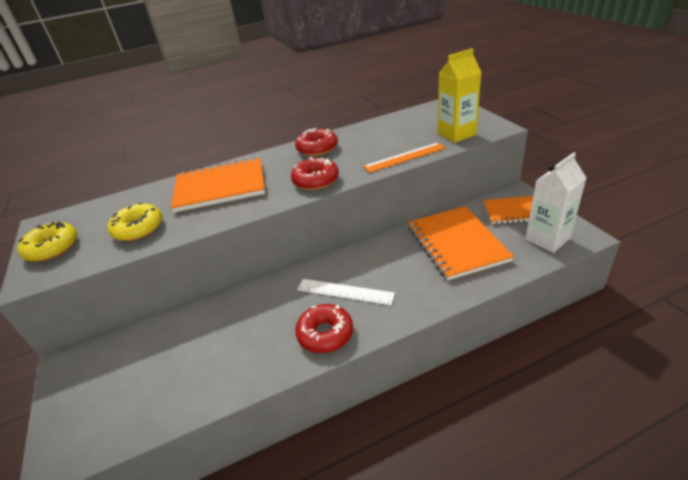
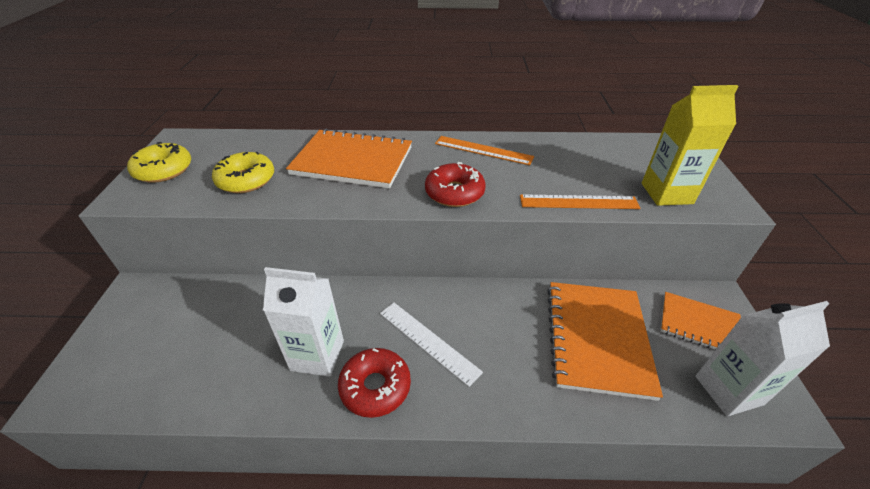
camera: 20 degrees right, 5 degrees up
red donut [295,128,338,156] -> orange ruler [435,136,534,165]
none -> white carton [263,267,344,377]

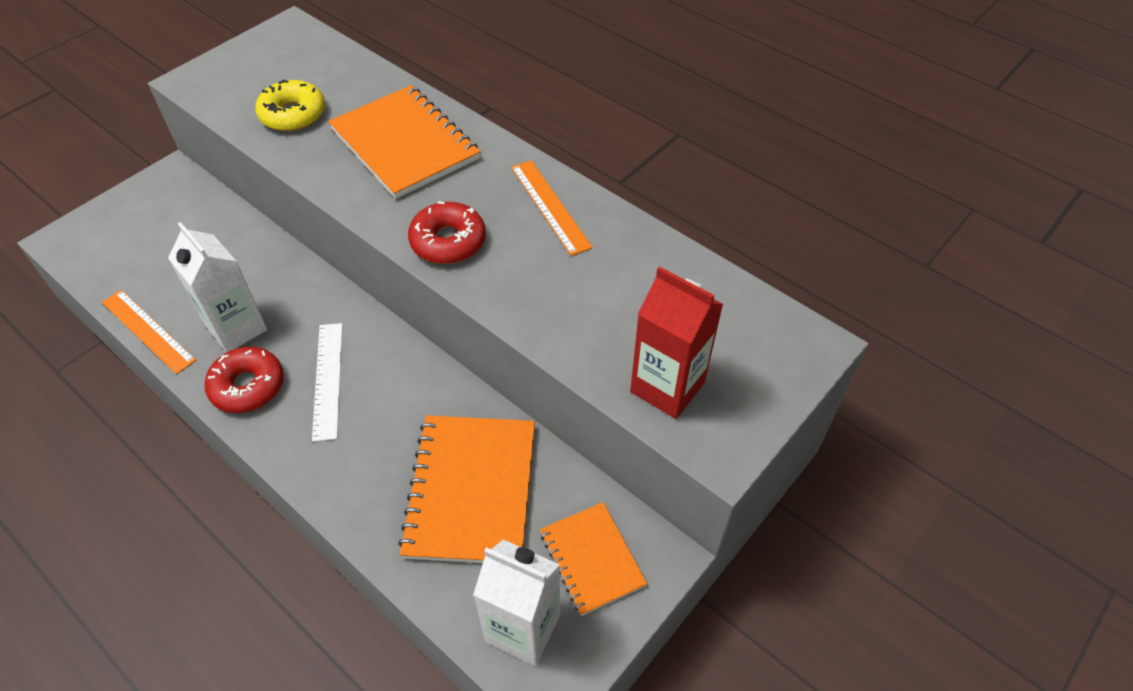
camera: 40 degrees right, 10 degrees up
yellow donut [127,142,191,183] -> none
orange ruler [520,194,641,209] -> orange ruler moved to [102,290,196,374]
orange notebook [547,282,663,401] -> orange notebook turned 45 degrees counterclockwise [398,415,535,563]
yellow carton [642,85,738,206] -> red carton [630,266,723,419]

